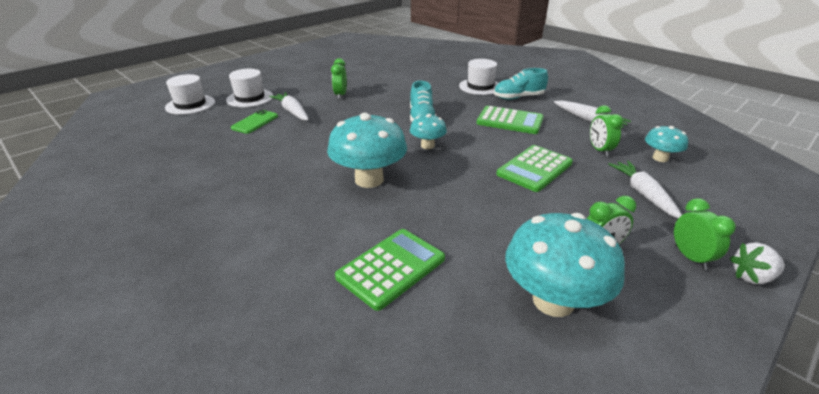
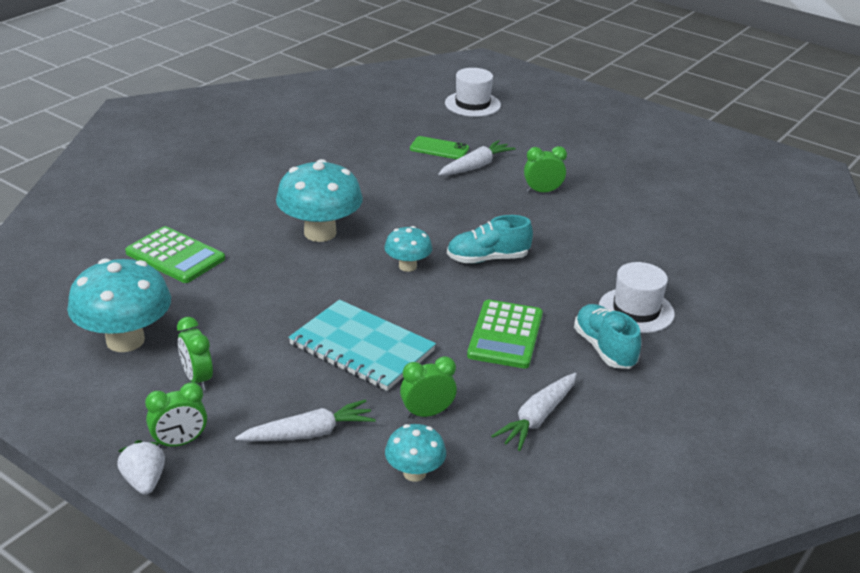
camera: 80 degrees right, 0 degrees up
white hat [226,69,273,107] -> none
green calculator [496,145,573,192] -> turquoise notebook [288,299,436,391]

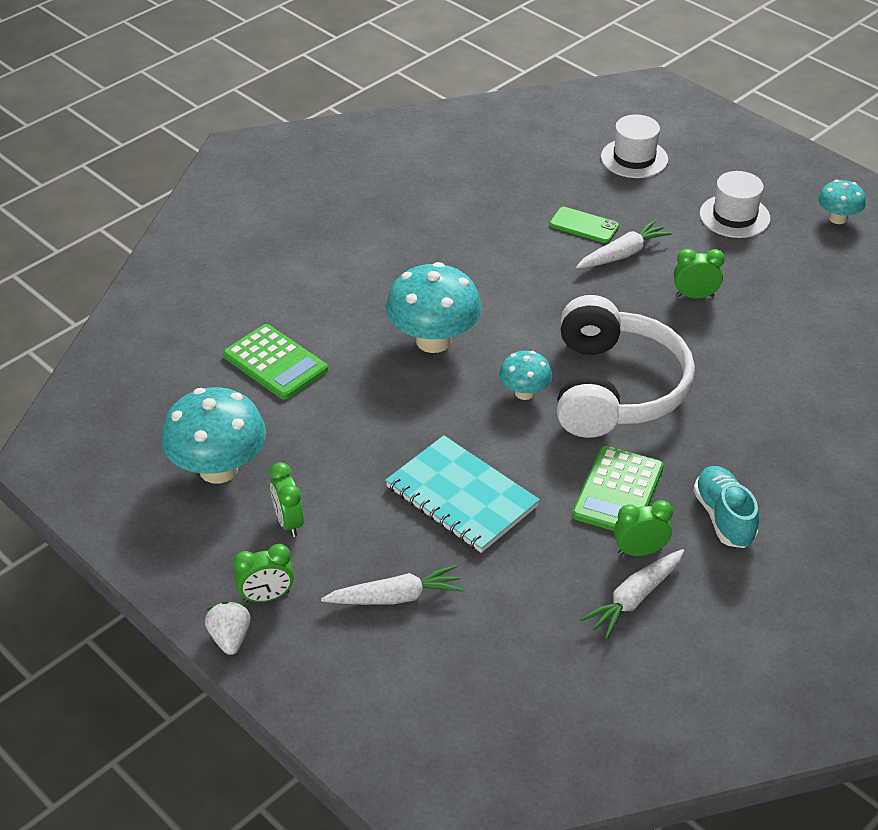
camera: 10 degrees right, 10 degrees up
turquoise mushroom [385,424,446,482] -> turquoise mushroom moved to [818,180,866,224]
green clock [400,356,457,418] -> green clock moved to [614,500,673,556]
turquoise shoe [447,215,533,263] -> white headphones [557,295,695,438]
white hat [599,262,675,333] -> white hat moved to [700,171,770,238]

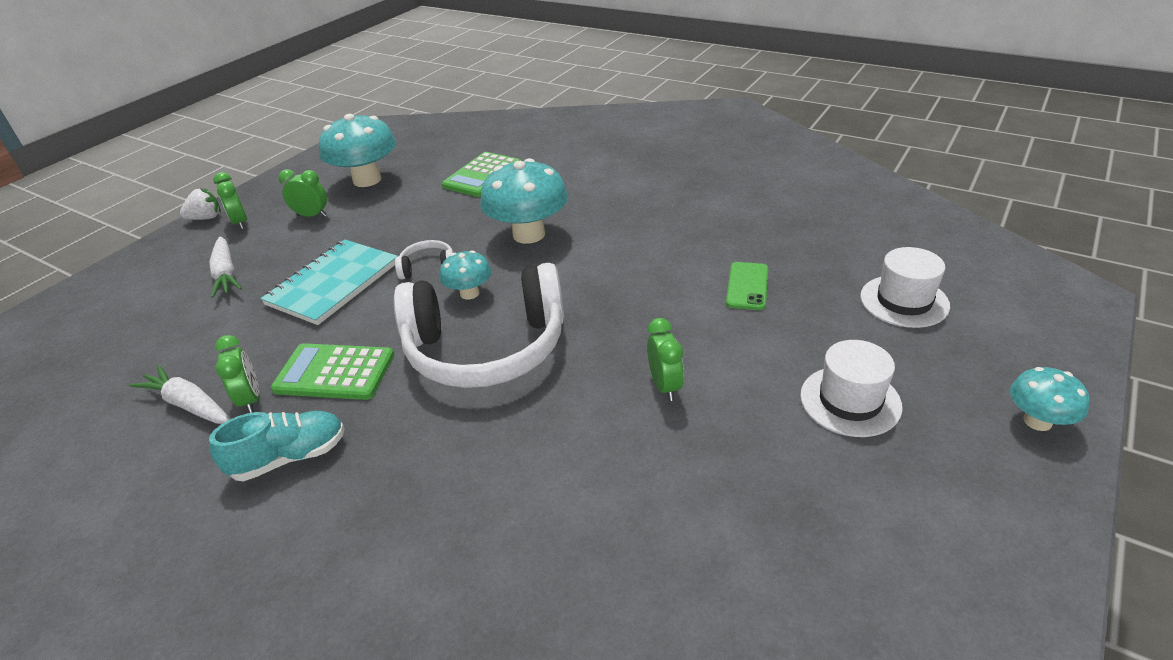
camera: 80 degrees right, 5 degrees down
green clock [269,462,304,537] -> green clock turned 45 degrees clockwise [278,169,327,217]
white carrot [576,220,672,269] -> none
turquoise mushroom [818,180,866,224] -> turquoise mushroom moved to [1010,367,1090,431]
none -> white headphones [395,240,454,279]

